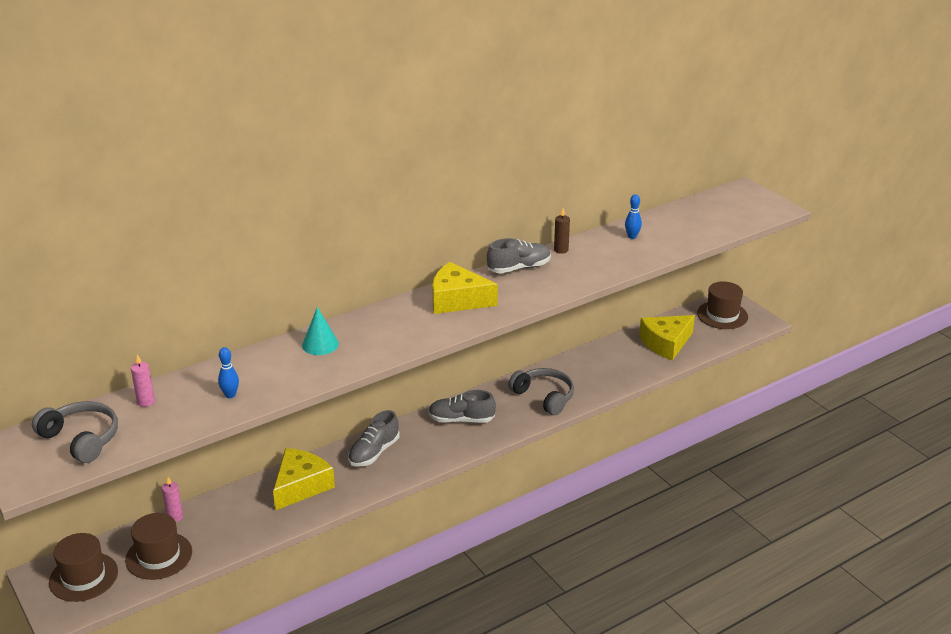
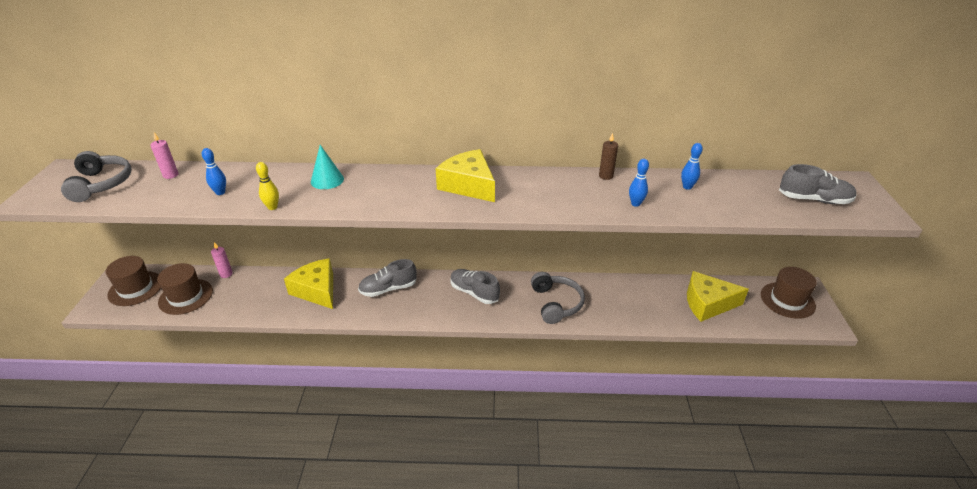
camera: 35 degrees right, 5 degrees up
yellow cheese [273,448,335,510] -> yellow cheese turned 105 degrees counterclockwise [284,258,333,309]
grey shoe [487,238,551,273] -> grey shoe moved to [779,164,857,204]
none -> yellow bowling pin [256,162,279,210]
none -> blue bowling pin [629,159,649,207]

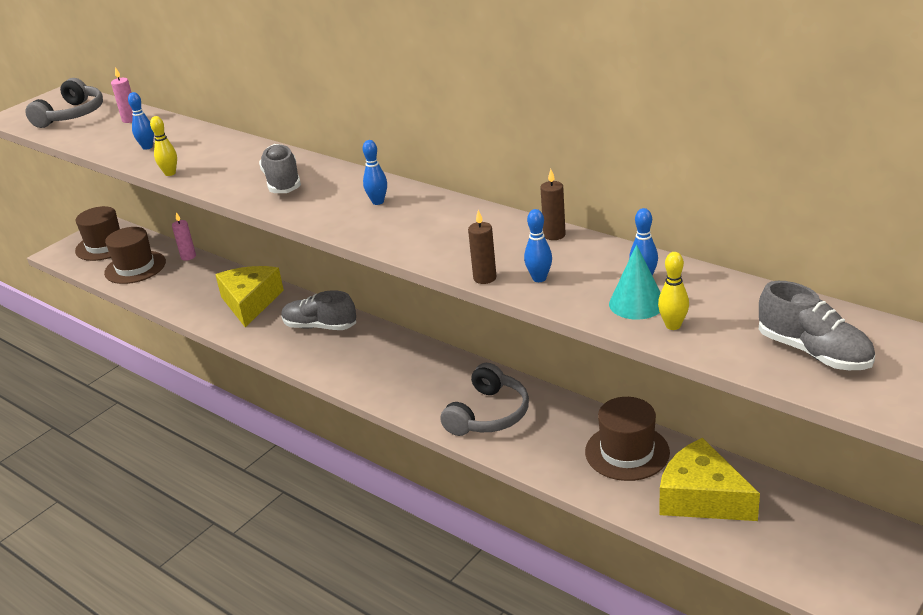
camera: 40 degrees right, 5 degrees down
turquoise cone [311,145,344,189] -> turquoise cone moved to [609,244,661,320]
yellow cheese [436,149,495,202] -> blue bowling pin [363,140,387,205]
grey shoe [450,269,500,304] -> grey shoe moved to [259,144,301,193]
brown hat [761,267,817,319] -> brown hat moved to [585,397,670,481]
none -> brown candle [468,210,496,284]
none -> yellow bowling pin [658,252,689,330]

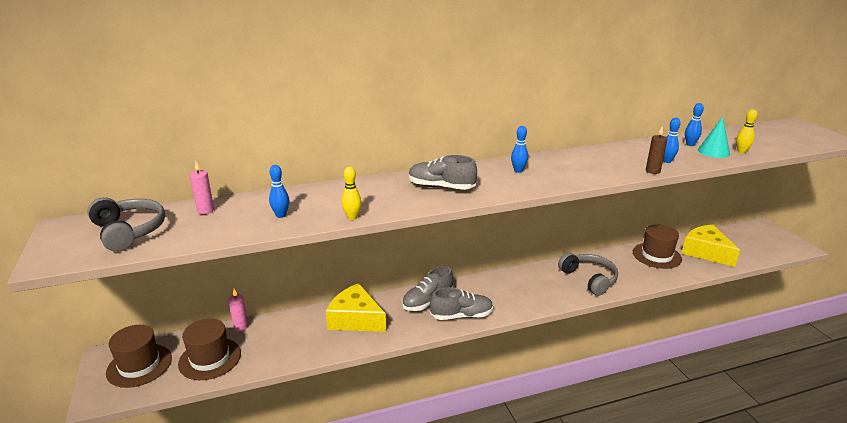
camera: 60 degrees left, 5 degrees down
brown candle [541,169,566,240] -> none
yellow cheese [659,438,760,521] -> yellow cheese turned 75 degrees clockwise [681,225,740,267]
grey shoe [759,281,875,370] -> grey shoe moved to [430,287,493,320]

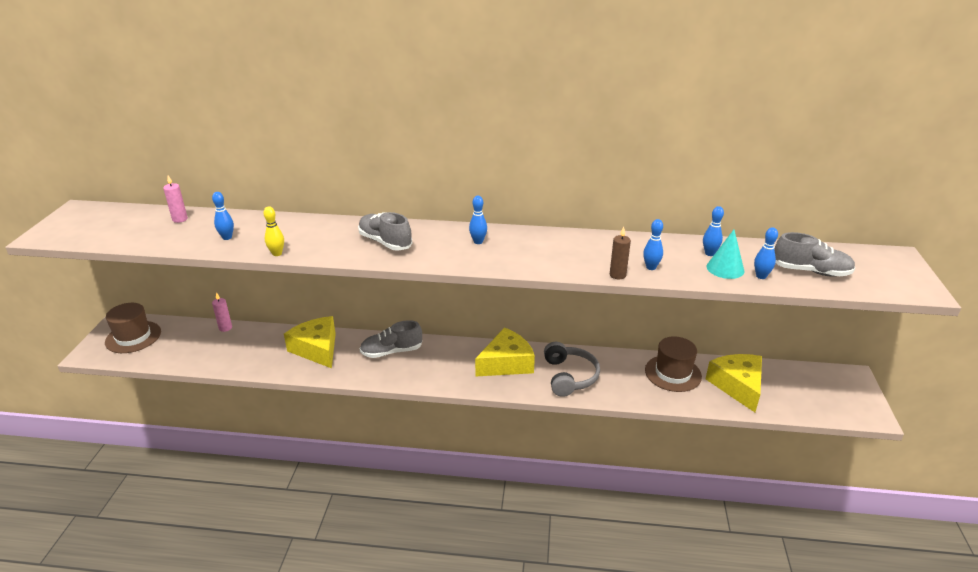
camera: 25 degrees right, 5 degrees up
grey headphones [87,197,165,252] -> none
brown hat [178,318,241,380] -> none
grey shoe [430,287,493,320] -> grey shoe moved to [774,232,856,277]
yellow bowling pin [736,109,757,153] -> blue bowling pin [754,227,778,279]
none -> yellow cheese [475,327,535,377]

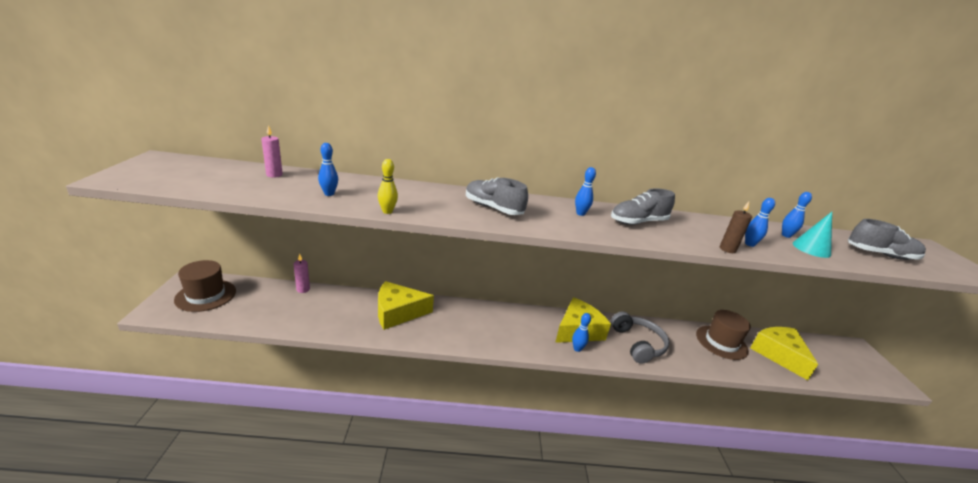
camera: 10 degrees left, 5 degrees down
yellow cheese [284,316,336,368] -> yellow cheese turned 60 degrees counterclockwise [378,281,434,330]
grey shoe [360,320,422,358] -> grey shoe moved to [611,188,675,225]
blue bowling pin [754,227,778,279] -> blue bowling pin moved to [572,313,591,352]

